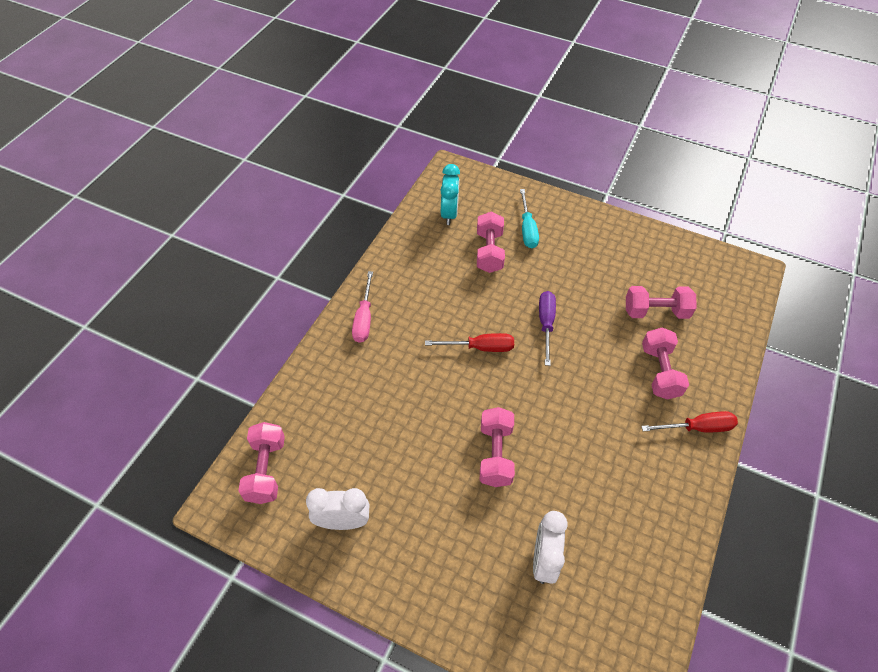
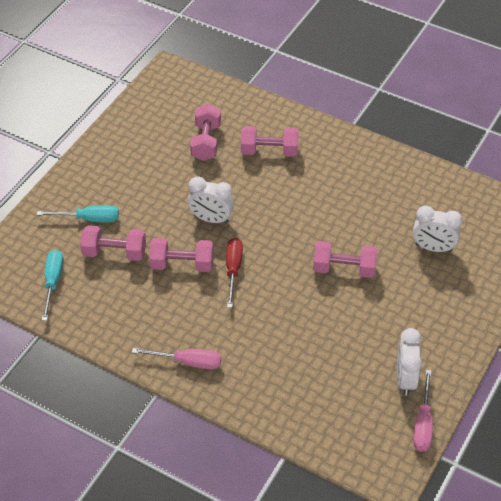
camera: 85 degrees left, 5 degrees down
pink dumbbell [238,422,285,504] -> pink dumbbell moved to [149,238,214,272]
turquoise clock [440,164,460,225] -> turquoise screwdriver [42,250,63,321]
purple screwdriver [539,291,556,366] -> white clock [188,176,234,224]
red screwdriver [641,411,738,433] -> none
none -> pink screwdriver [413,370,433,452]

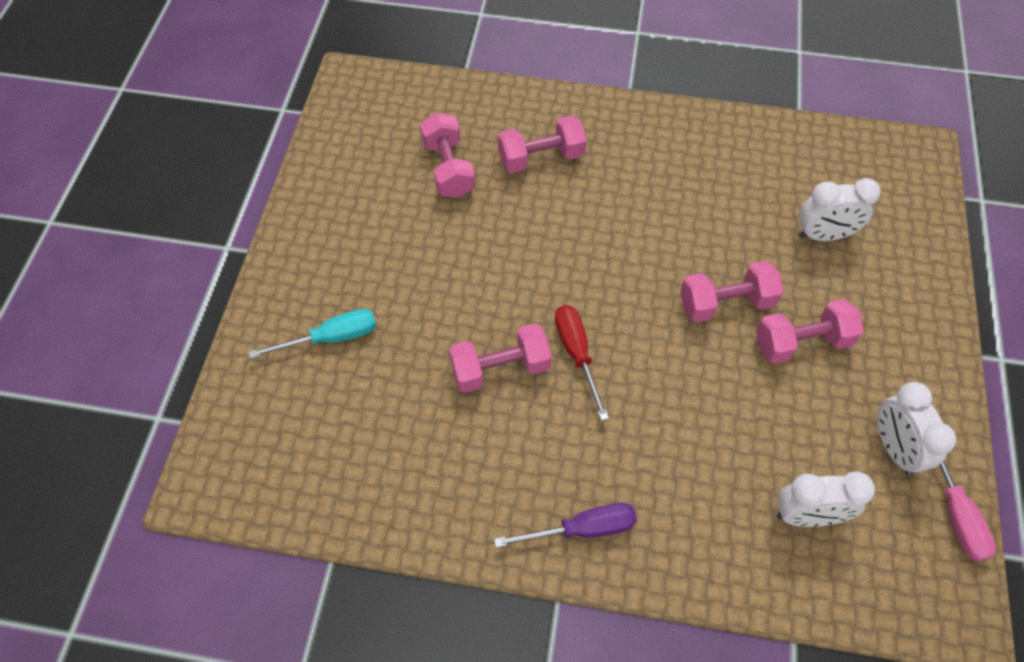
camera: 20 degrees left, 10 degrees up
turquoise screwdriver [42,250,63,321] -> none
pink dumbbell [80,225,146,261] -> pink dumbbell moved to [756,299,864,364]
pink screwdriver [132,348,221,369] -> purple screwdriver [494,503,637,548]
white clock [188,176,234,224] -> white clock moved to [777,471,875,527]

